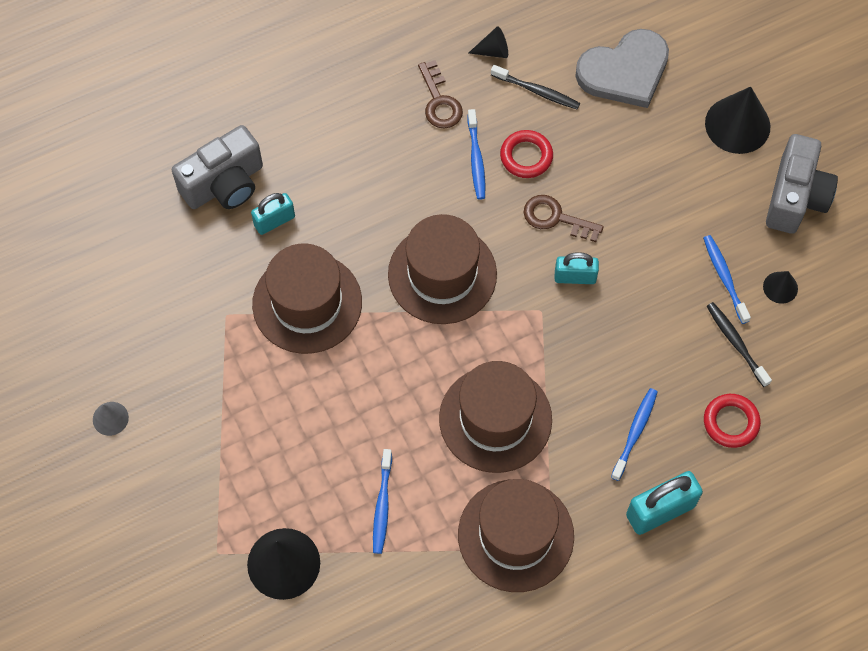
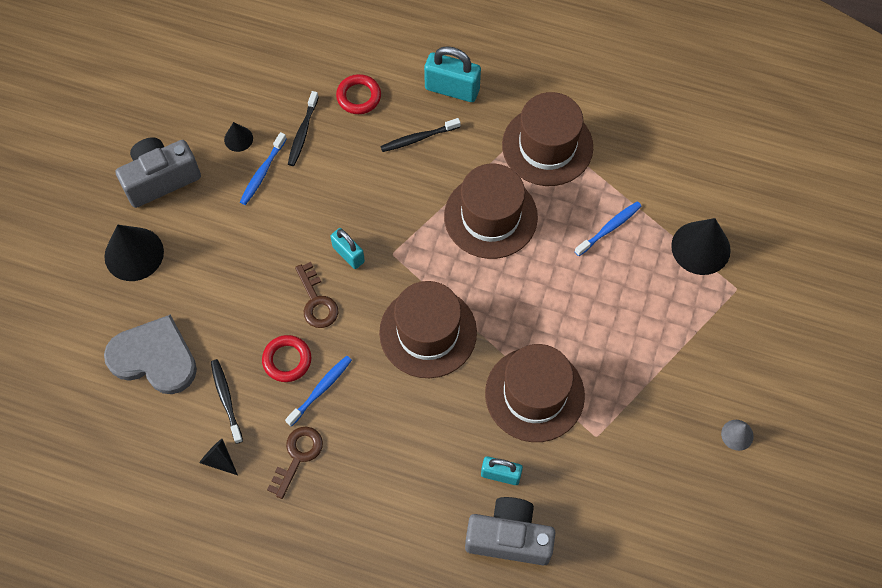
camera: 135 degrees left, 0 degrees up
blue toothbrush [611,388,657,481] -> black toothbrush [380,118,461,152]

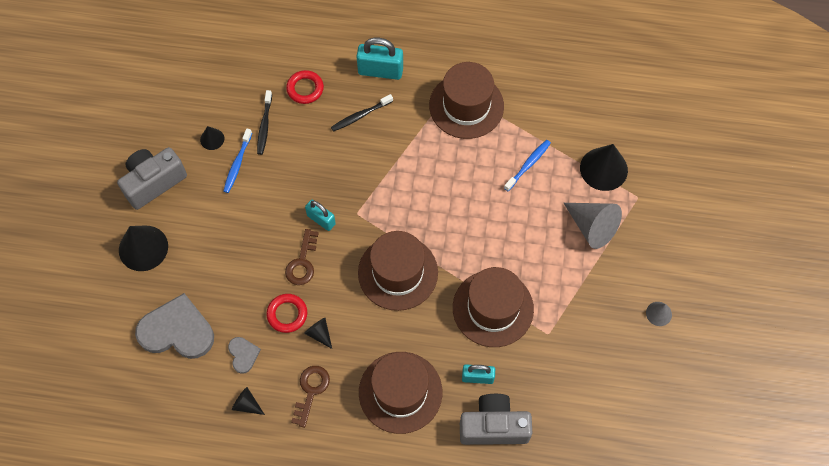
camera: 10 degrees left, 0 degrees up
black toothbrush [211,359,243,444] -> grey heart [228,337,261,374]
blue toothbrush [285,356,352,427] -> black cone [304,318,332,349]
brown key [295,262,338,328] -> brown key turned 45 degrees clockwise [285,229,319,285]
brown hat [444,163,538,259] -> brown hat moved to [359,352,442,434]
none -> grey cone [564,203,622,249]

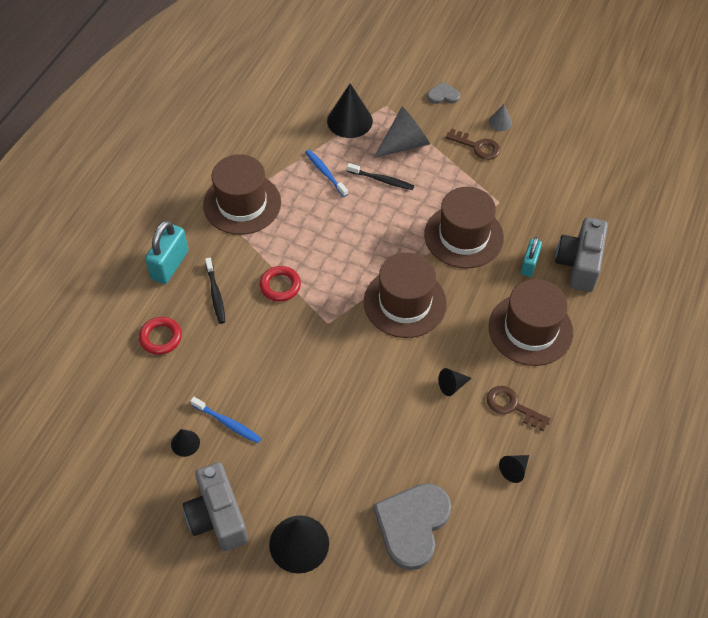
camera: 75 degrees left, 10 degrees down
grey heart [228,337,261,374] -> grey heart moved to [427,82,460,104]
black toothbrush [257,90,272,155] -> black toothbrush moved to [347,163,414,190]
red ring [266,294,307,333] -> red ring moved to [260,266,301,302]
brown key [285,229,319,285] -> brown key moved to [446,129,500,160]
turquoise padlock [305,199,336,231] -> none

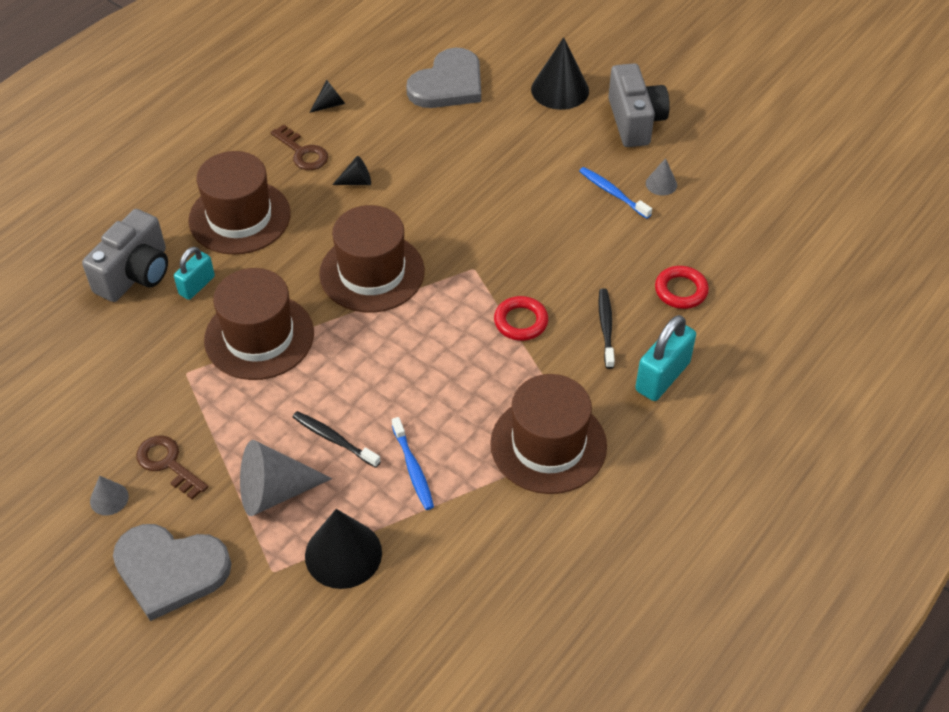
camera: 165 degrees left, 5 degrees down
black cone [171,429,200,457] -> grey cone [646,158,677,196]
grey heart [427,82,460,104] -> grey heart [113,524,231,621], size x2.09

